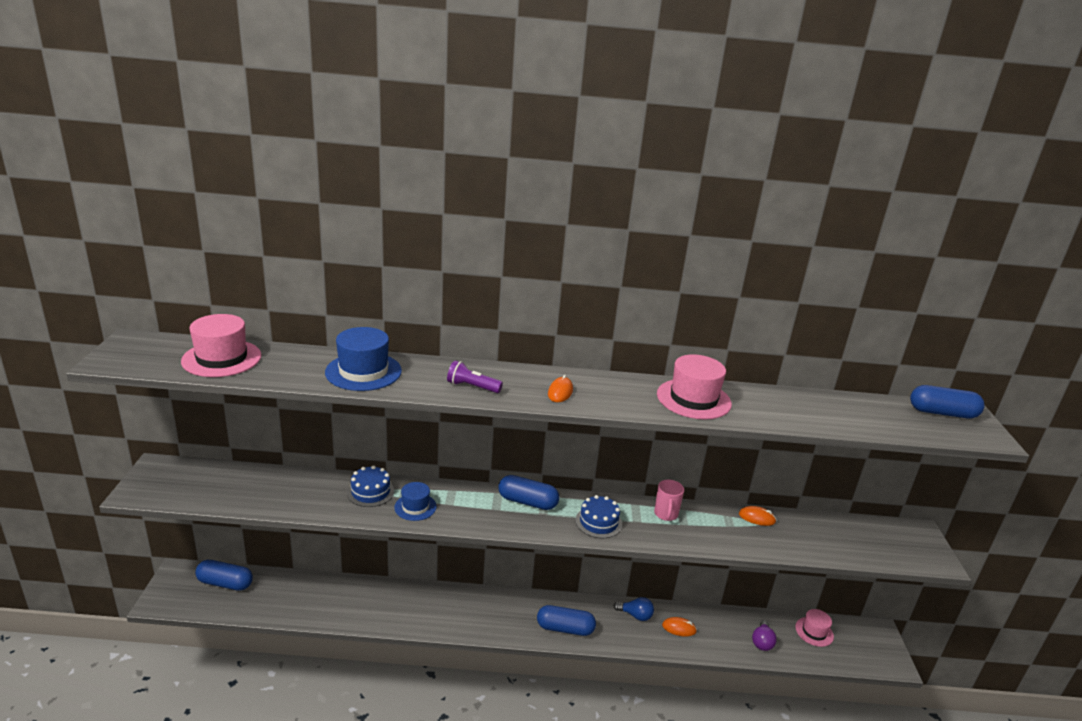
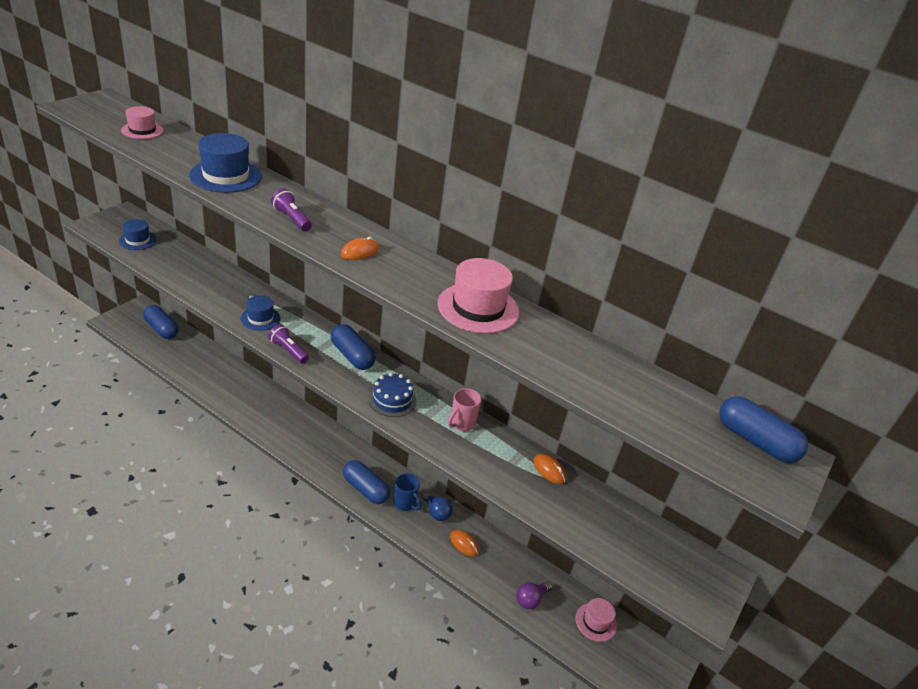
camera: 30 degrees right, 10 degrees up
pink hat [181,314,262,377] -> pink hat [121,106,164,139], size x0.61
blue cake [347,465,394,507] -> none
none -> blue hat [119,219,157,250]
none -> purple flashlight [268,324,309,364]
none -> blue mug [394,473,421,511]

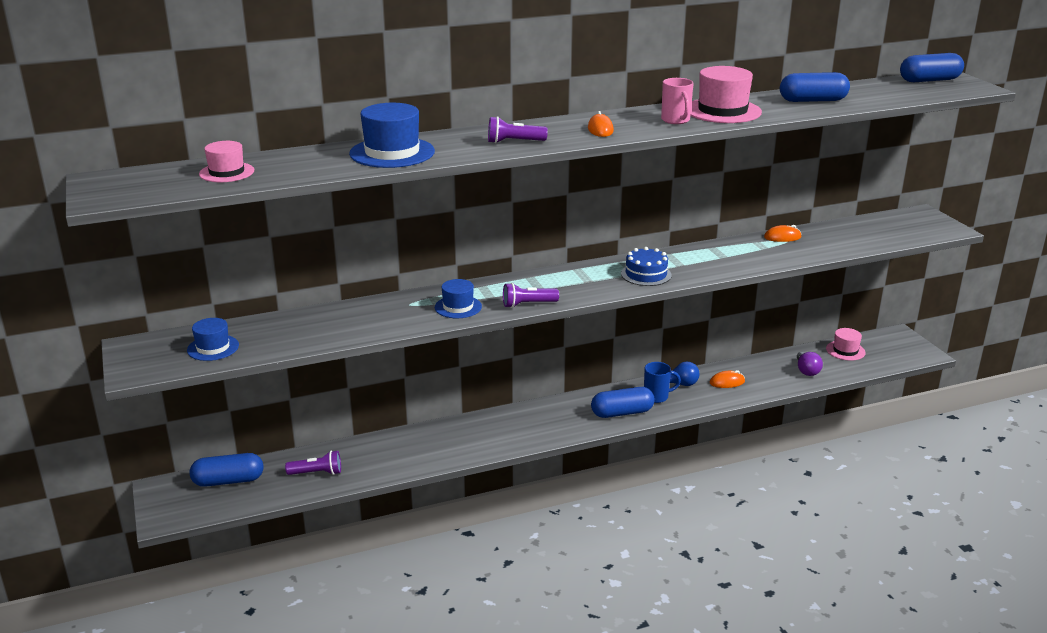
camera: 50 degrees left, 10 degrees down
blue capsule [331,324,376,370] -> blue capsule moved to [780,72,850,102]
pink mug [448,388,482,431] -> pink mug moved to [661,78,694,124]
none -> purple flashlight [285,450,341,475]

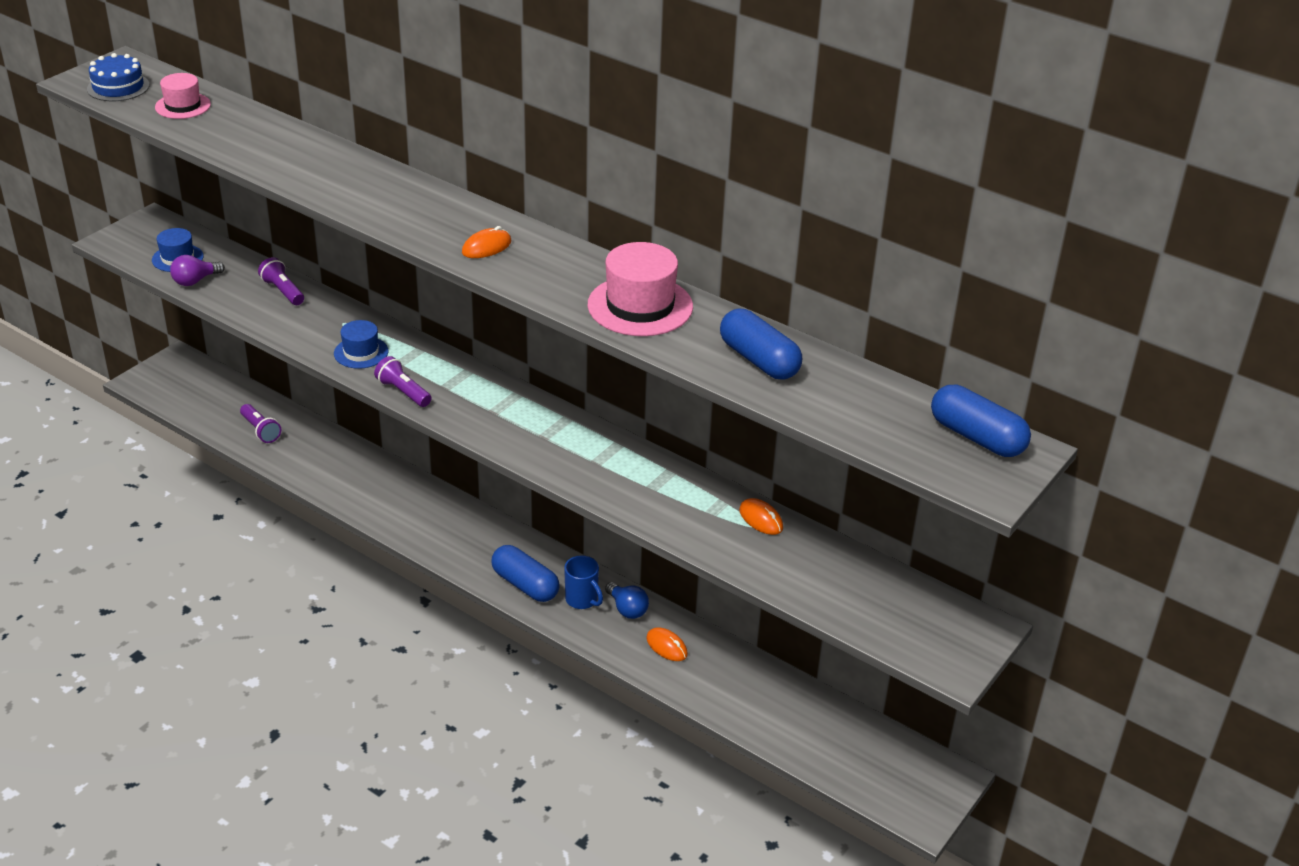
camera: 55 degrees right, 10 degrees up
blue capsule [190,453,264,487] -> none
blue hat [349,103,435,168] -> none
purple flashlight [488,116,548,144] -> purple flashlight moved to [258,257,304,305]
blue cake [621,247,671,286] -> blue cake moved to [87,53,150,101]
pink mug [661,78,694,124] -> none
purple light bulb [797,352,823,376] -> purple light bulb moved to [170,255,225,286]
pink hat [826,328,866,361] -> none

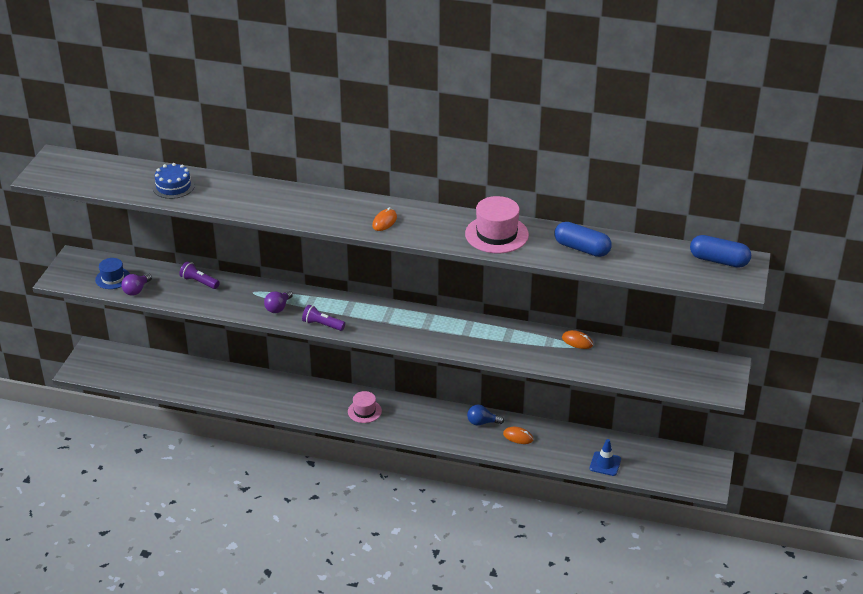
camera: 20 degrees left, 0 degrees up
blue cake [87,53,150,101] -> blue cake moved to [153,163,195,199]
pink hat [155,73,211,119] -> pink hat moved to [348,391,382,423]
purple flashlight [240,404,281,443] -> none
blue hat [334,320,389,369] -> purple light bulb [264,290,293,313]
blue capsule [491,545,559,602] -> none
blue mug [564,555,603,609] -> none
blue light bulb [605,582,649,619] -> blue light bulb turned 150 degrees clockwise [467,405,504,425]
none -> blue traffic cone [590,439,621,476]

